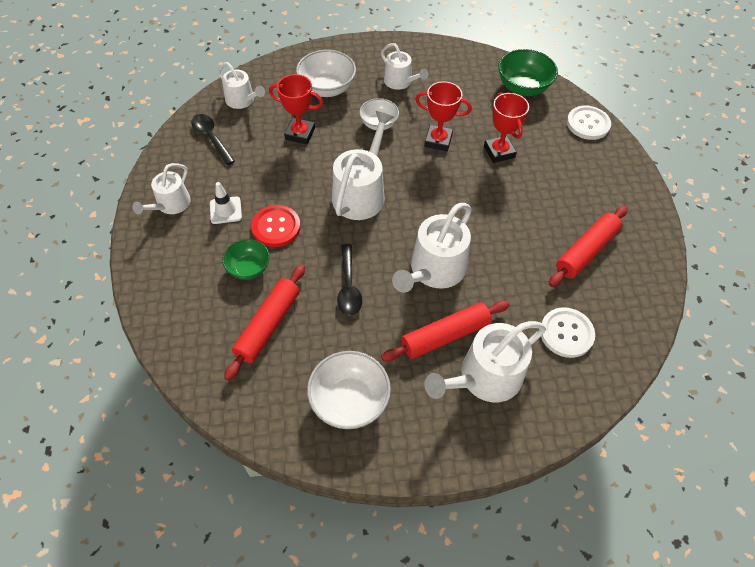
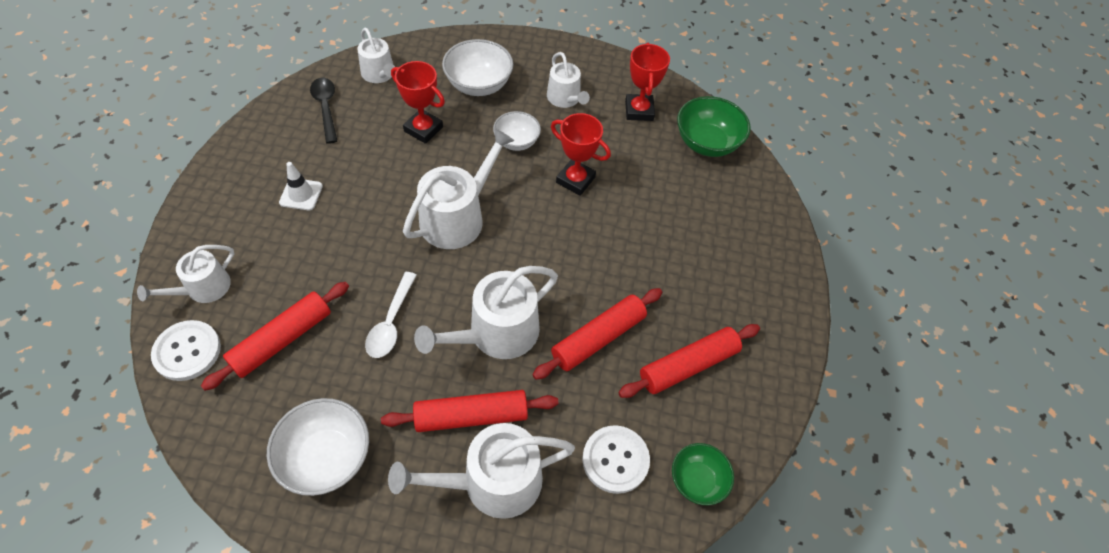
camera: 15 degrees right, 0 degrees up
white watering can [133,163,191,214] -> white watering can moved to [137,245,234,303]
green bowl [222,239,269,280] -> green bowl moved to [672,443,734,505]
red button [251,205,301,247] -> none
black spoon [337,244,362,315] -> white spoon [365,272,417,358]
red trophy [484,92,529,163] -> red trophy moved to [625,43,670,121]
white button [567,106,611,140] -> white button moved to [151,320,221,381]
none -> red rolling pin [532,288,662,380]

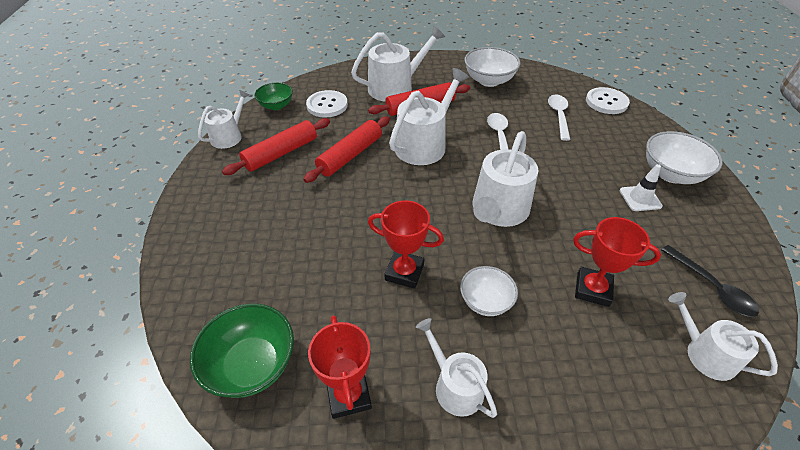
camera: 170 degrees right, 10 degrees down
white watering can [137,245,234,303] -> white watering can moved to [198,90,250,149]
red rolling pin [201,282,349,391] -> white spoon [548,95,570,141]
white bowl [442,39,513,96] -> white bowl moved to [646,131,723,184]

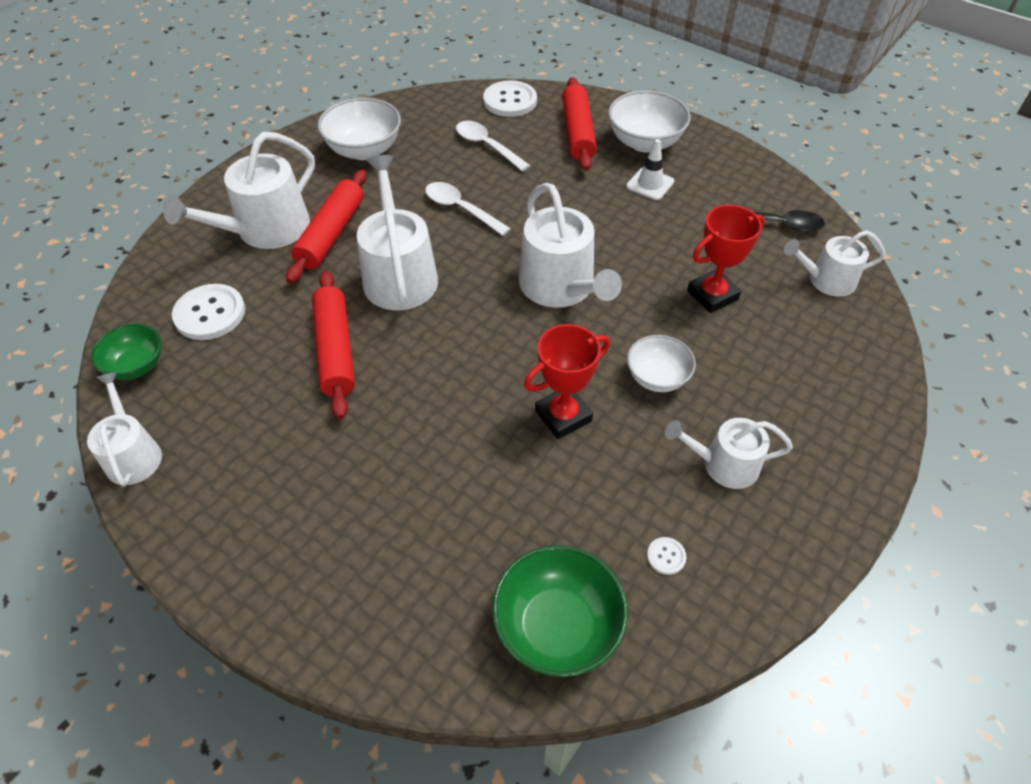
camera: 50 degrees left, 5 degrees up
red rolling pin [222,118,330,175] -> red rolling pin moved to [562,77,597,171]
red trophy [308,315,372,419] -> white button [647,537,686,575]
white watering can [351,25,445,102] -> white watering can turned 150 degrees counterclockwise [163,132,315,249]

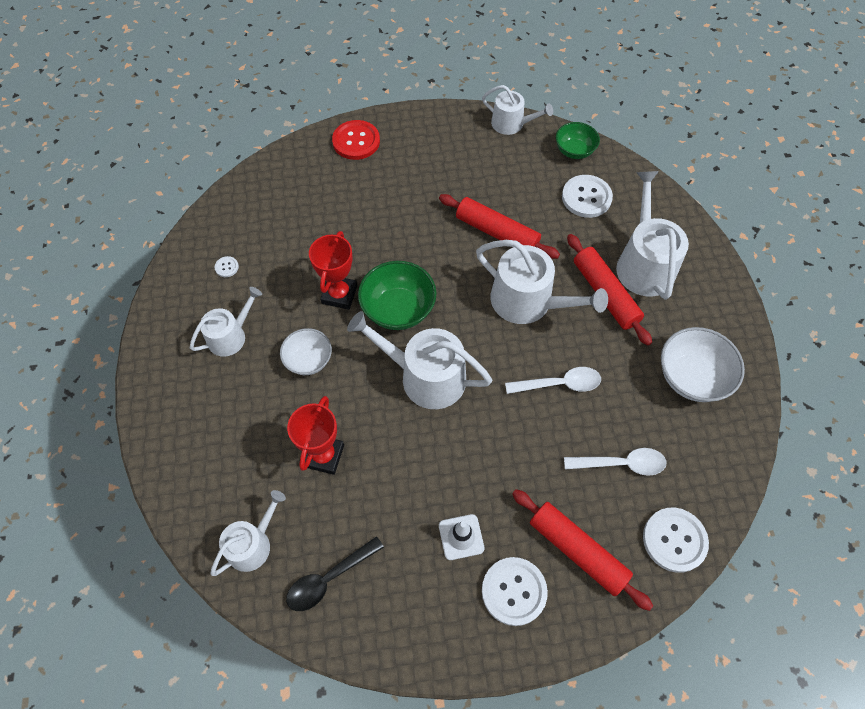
camera: 135 degrees right, 10 degrees up
green bowl [492,545,628,677] -> green bowl moved to [358,261,437,330]
white bowl [608,91,691,152] -> white button [482,557,548,626]
none -> red button [332,120,380,160]

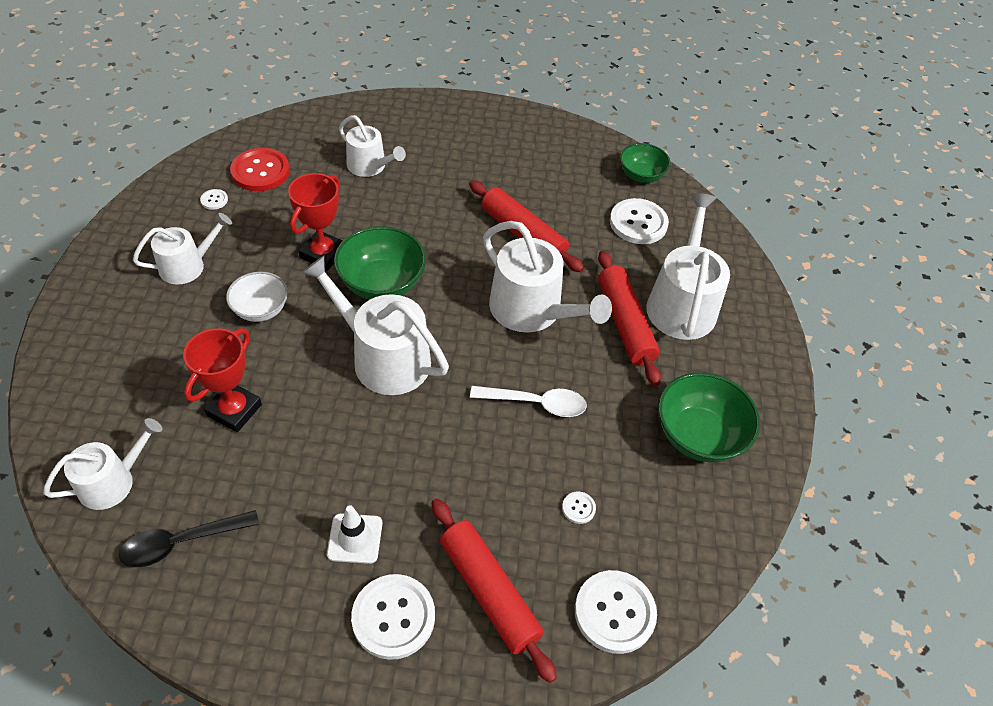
camera: 10 degrees right, 10 degrees down
red button [332,120,380,160] -> red button moved to [230,148,290,191]
white watering can [482,85,553,135] -> white watering can moved to [339,115,406,177]
white spoon [564,448,667,476] -> white button [562,492,596,524]
white bowl [661,327,745,402] -> green bowl [658,372,760,462]

